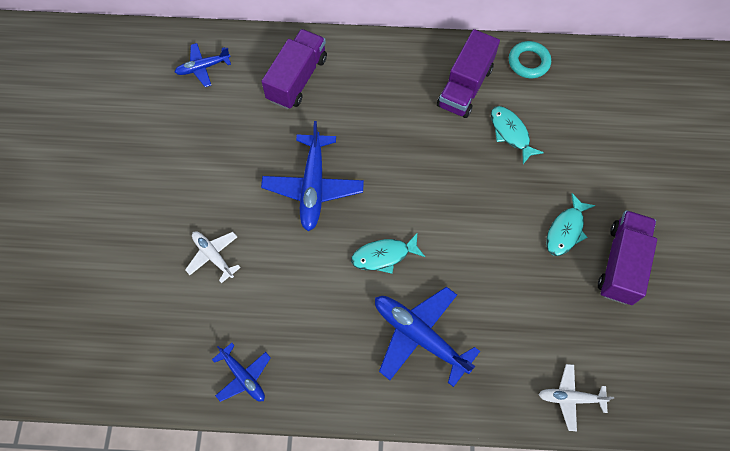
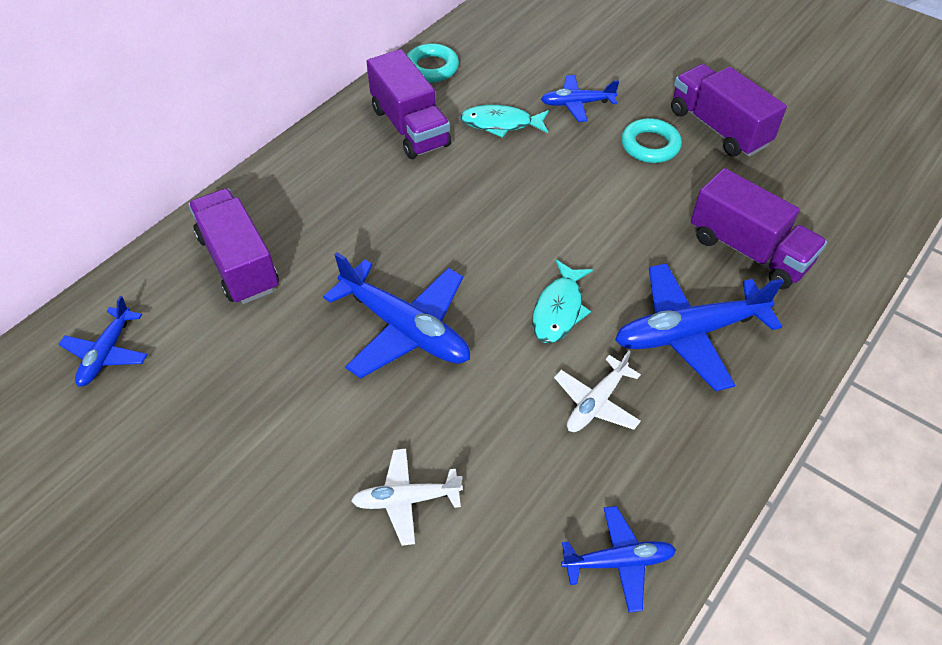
camera: 55 degrees left, 15 degrees down
white plane [538,364,614,431] -> white plane moved to [554,351,641,432]
turquoise fish [546,193,595,256] -> turquoise ring [621,118,682,163]
none -> blue plane [541,75,619,122]
none -> purple truck [691,168,827,289]

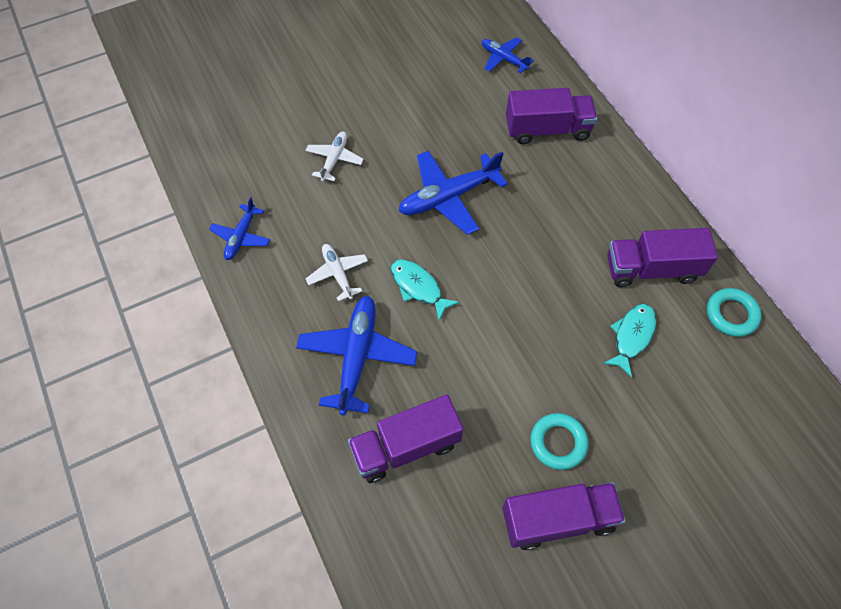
camera: 115 degrees right, 10 degrees up
blue plane [541,75,619,122] -> none

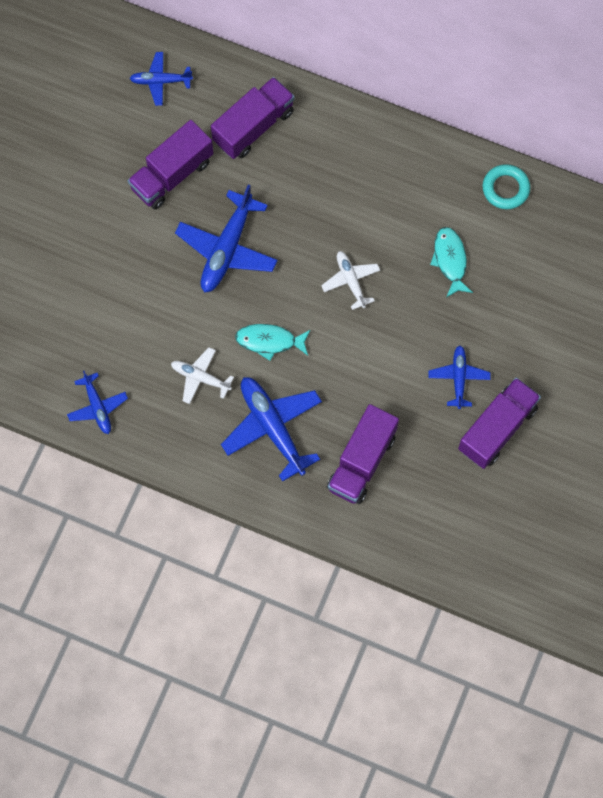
camera: 40 degrees left, 10 degrees up
white plane [305,132,364,181] -> white plane moved to [321,251,380,310]
turquoise ring [530,413,589,470] -> blue plane [428,345,491,409]
purple truck [607,228,718,287] -> purple truck moved to [128,120,213,209]

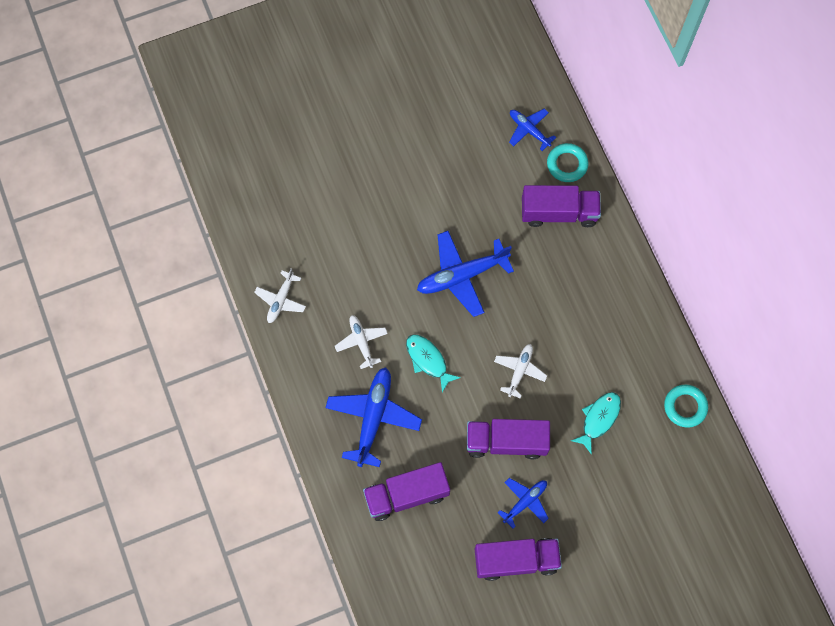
camera: 45 degrees right, 0 degrees up
blue plane [67,371,128,434] -> white plane [254,268,306,323]
purple truck [128,120,213,209] -> purple truck moved to [467,419,550,459]
none -> turquoise ring [547,143,588,182]

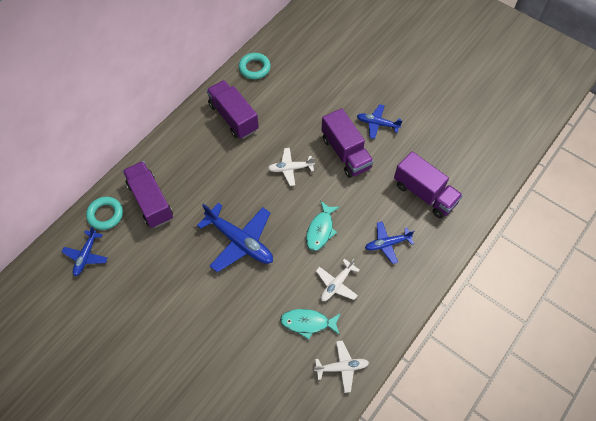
camera: 120 degrees left, 10 degrees down
blue plane [325,367,422,467] -> blue plane [365,221,414,264], size x0.57
purple truck [475,538,562,581] -> purple truck moved to [206,80,259,139]
turquoise fish [571,392,621,455] -> turquoise fish moved to [280,309,341,340]

